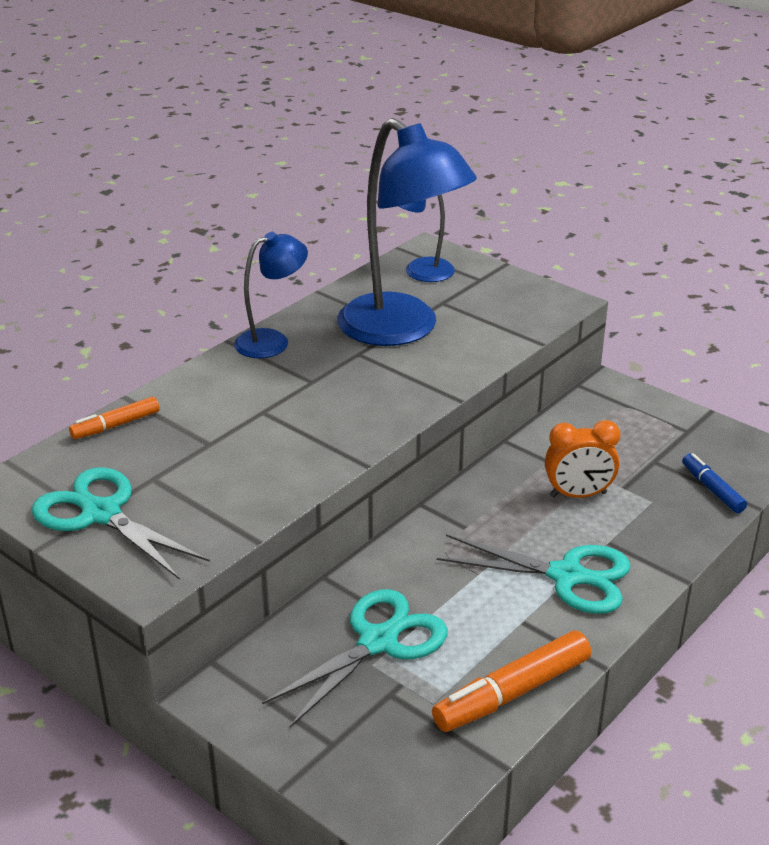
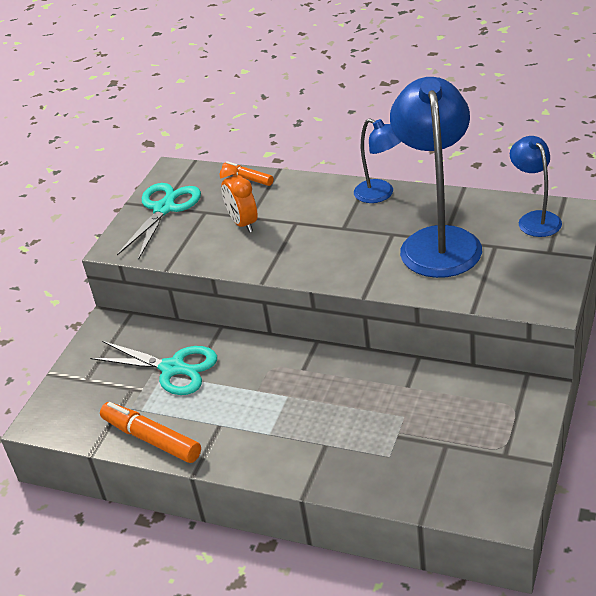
camera: 75 degrees right, 5 degrees up
blue lamp [337,118,477,346] -> blue lamp turned 150 degrees clockwise [390,77,482,278]
turquoise scissors [437,534,631,614] -> none
orange clock [545,420,621,498] -> orange clock moved to [219,165,258,233]
blue marker [682,453,747,513] -> none

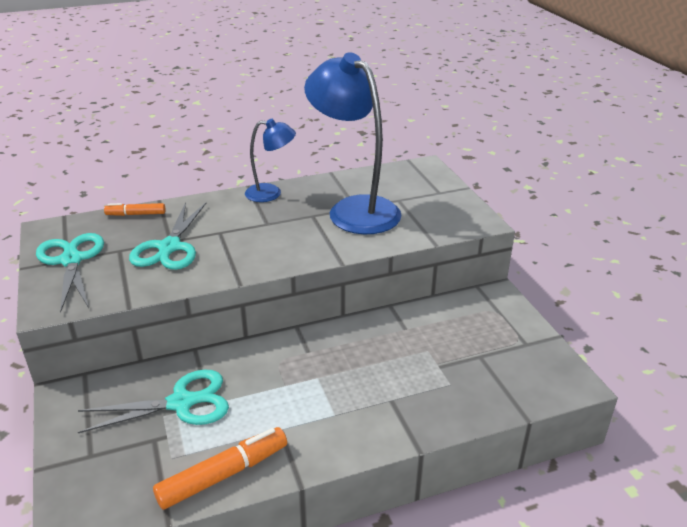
camera: 45 degrees left, 5 degrees down
orange marker [100,402,201,463] -> orange marker turned 150 degrees clockwise [153,427,287,510]
orange clock [219,165,258,233] -> turquoise scissors [129,202,206,270]
blue lamp [510,136,562,237] -> none

